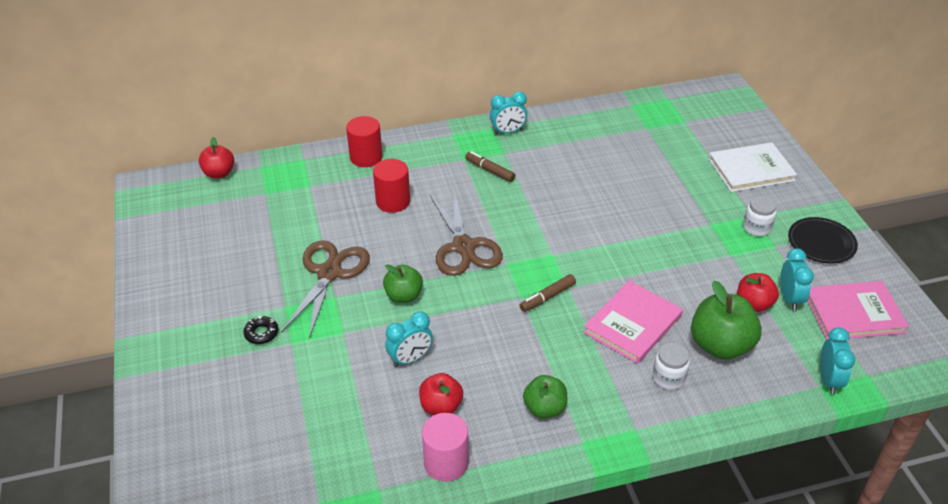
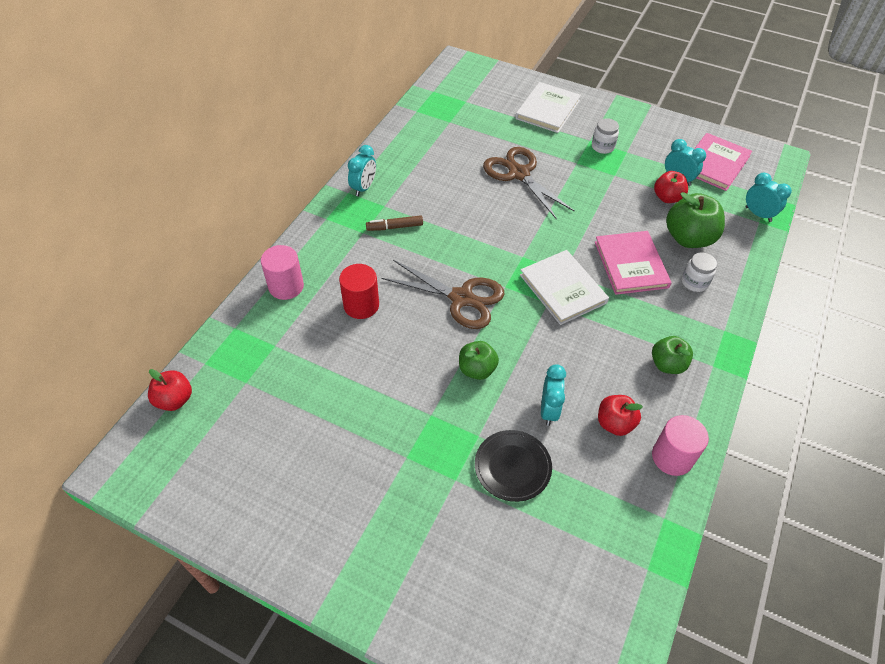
camera: 50 degrees left, 10 degrees up
black donut [243,316,279,344] -> none
brown scissors [282,240,370,339] -> brown scissors moved to [483,147,575,220]
red cylinder [346,116,383,167] -> pink cylinder [261,245,304,300]
brown marker [520,274,576,312] -> white book [520,250,609,325]
black plate [788,217,858,264] -> black plate moved to [475,430,552,502]

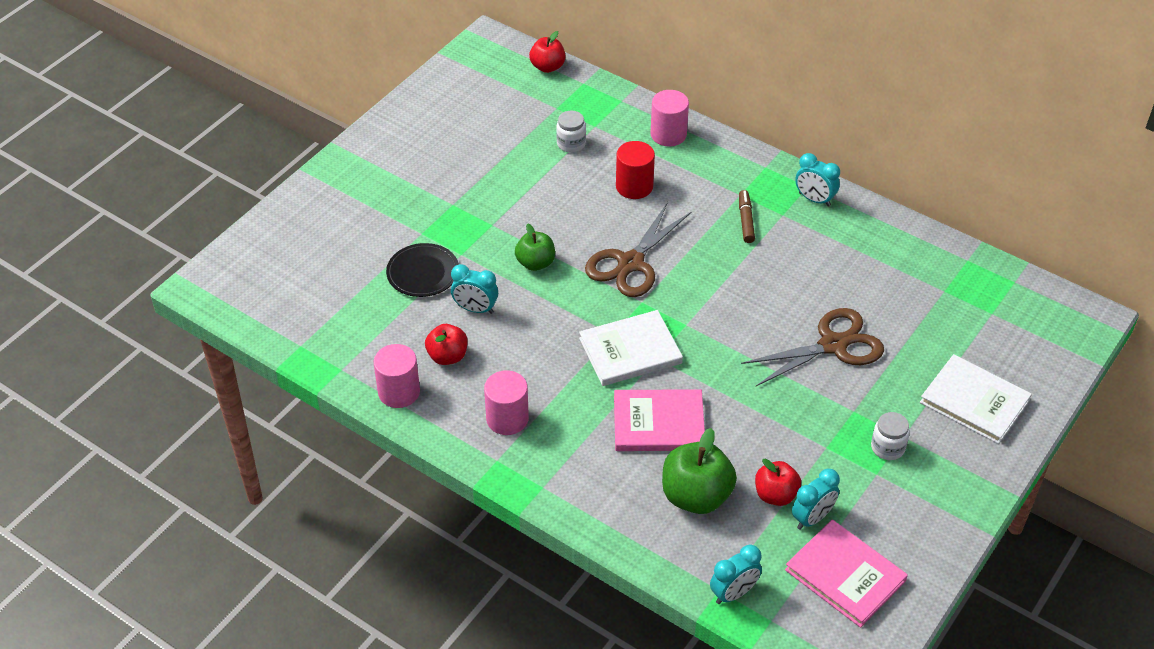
camera: 100 degrees right, 5 degrees down
green apple [652,336,693,374] -> pink cylinder [484,370,529,435]
white jar [682,252,717,292] -> white jar moved to [556,111,586,152]

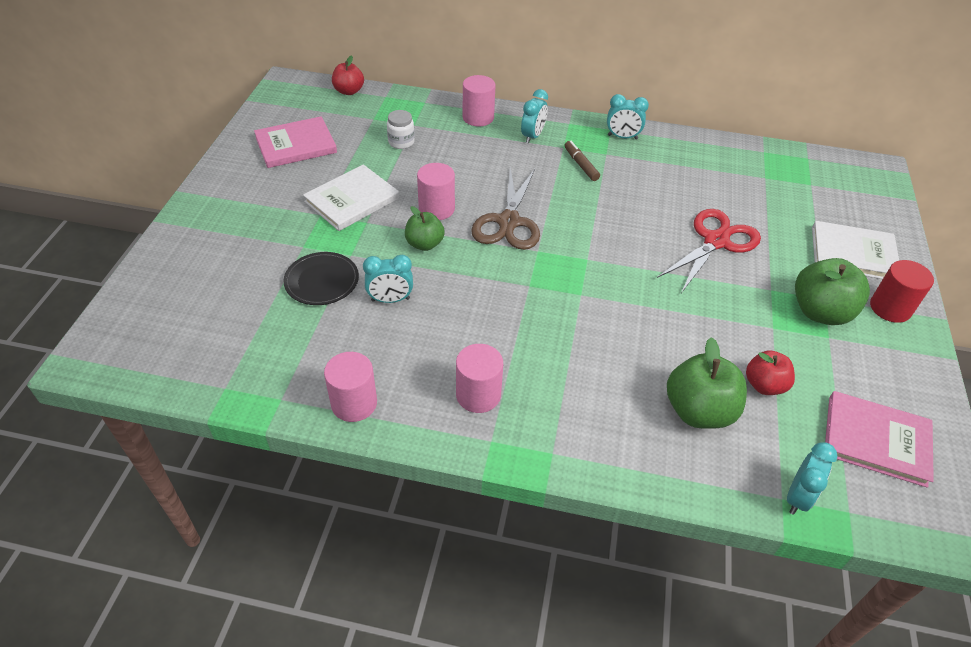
camera: 25 degrees left, 0 degrees up
red apple [425,324,468,365] -> none
white book [579,310,683,386] -> white book moved to [303,164,399,231]
pink book [614,389,705,451] -> pink book moved to [254,116,337,168]
red cylinder [616,141,655,199] -> red cylinder moved to [870,260,934,323]
brown scissors [741,308,884,386] -> red scissors [657,209,761,293]
turquoise clock [792,469,840,530] -> turquoise clock moved to [521,89,548,144]
white jar [871,412,910,460] -> green apple [795,258,870,325]
none -> pink cylinder [417,163,455,220]

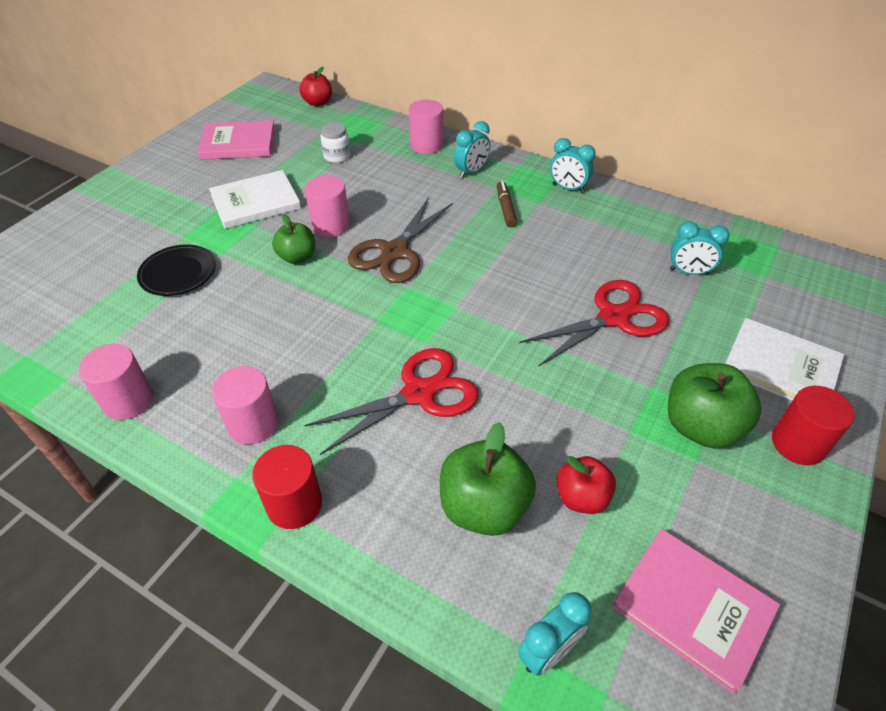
camera: 20 degrees right, 0 degrees up
turquoise clock [363,255,413,303] -> turquoise clock moved to [670,221,729,276]
none -> red cylinder [252,445,322,529]
none -> red scissors [304,348,479,455]

